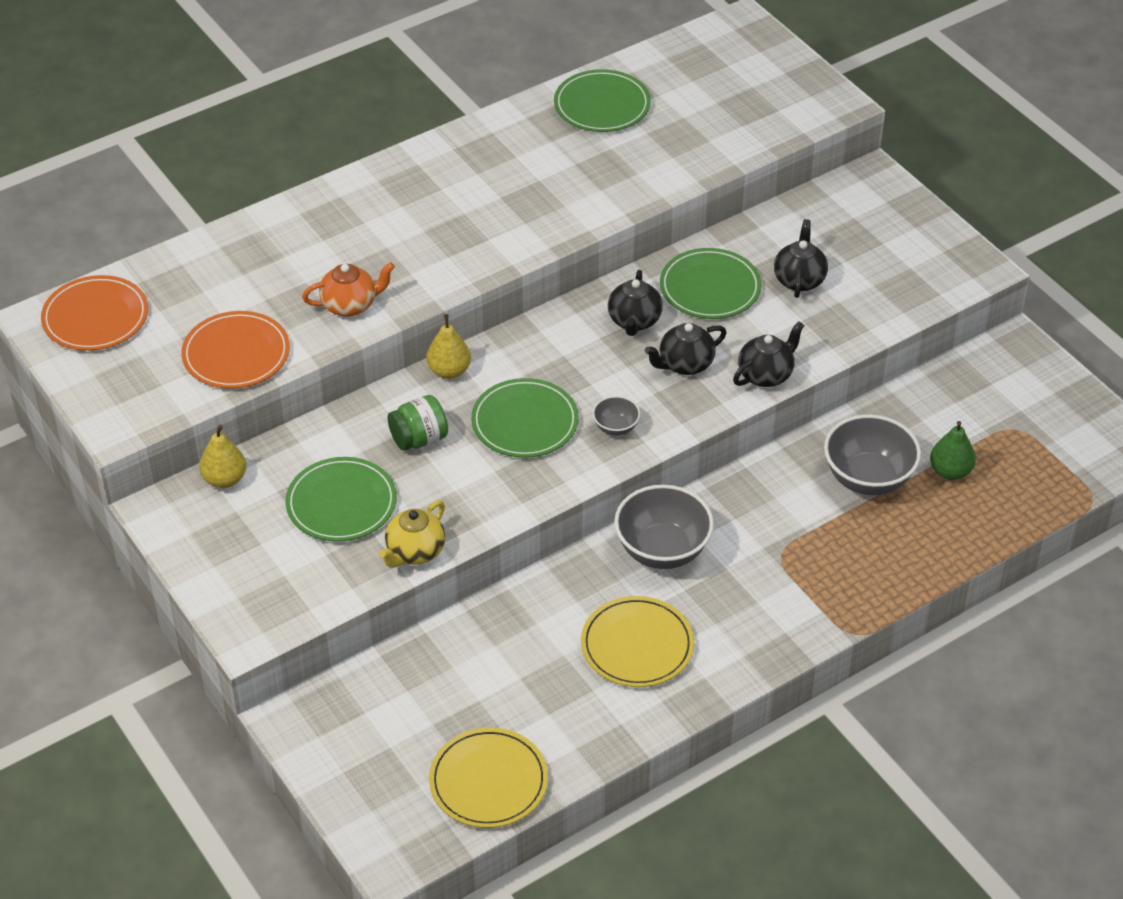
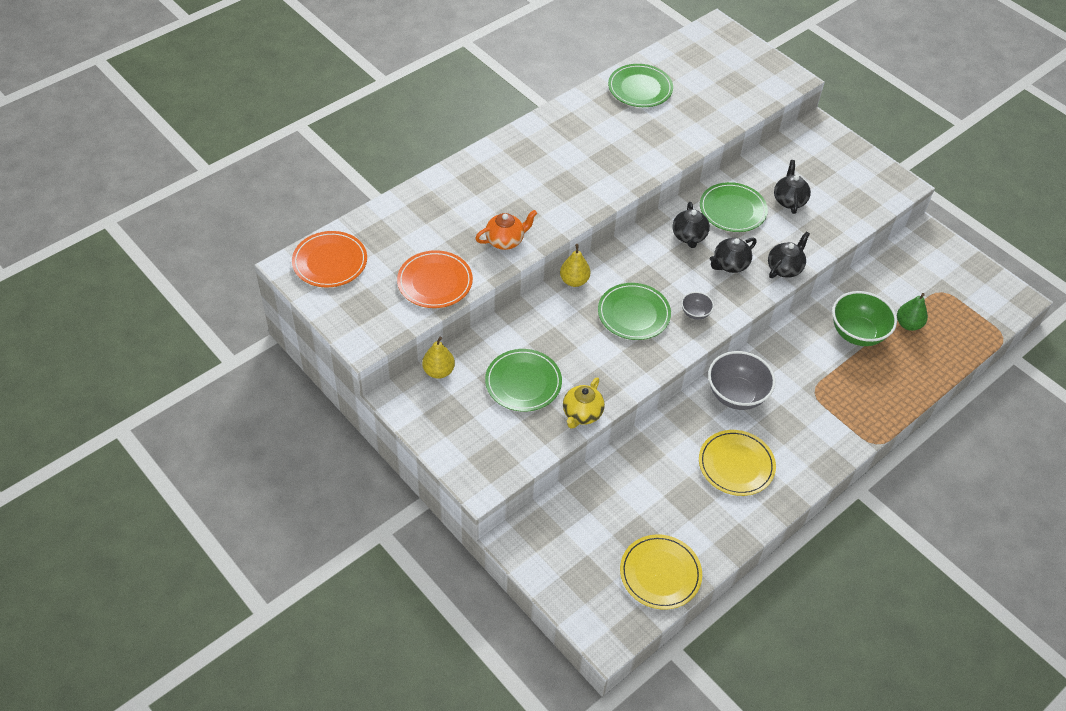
camera: 10 degrees left, 5 degrees up
green jar [388,395,448,451] -> none
grey bowl [824,415,921,495] -> green bowl [832,291,897,346]

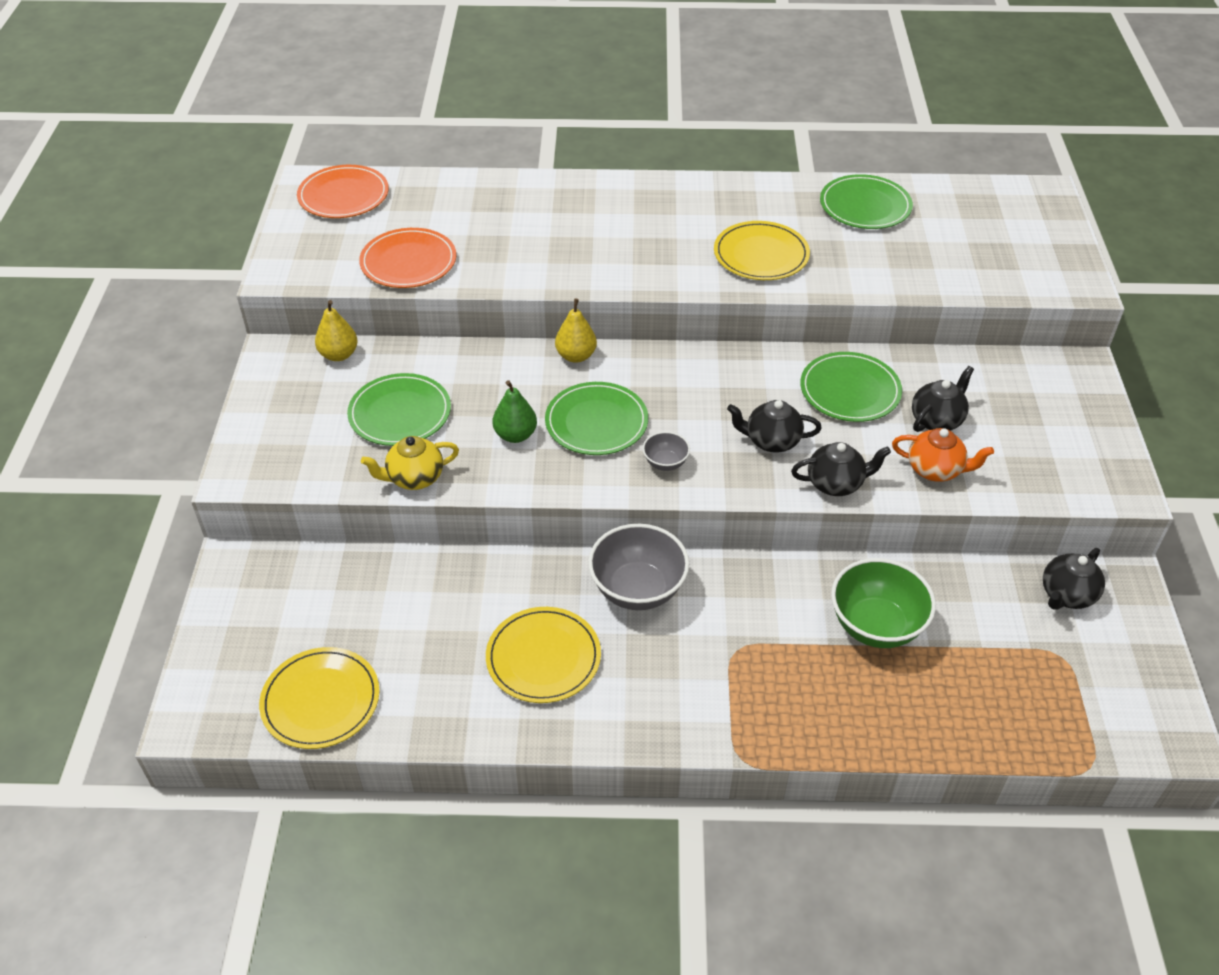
camera: 45 degrees right, 5 degrees down
orange teapot [475,210,537,250] -> orange teapot moved to [892,428,994,482]
black teapot [672,202,710,248] -> black teapot moved to [1043,548,1105,610]
green pear [897,293,928,331] -> green pear moved to [493,380,537,443]
none -> yellow plate [714,221,810,280]

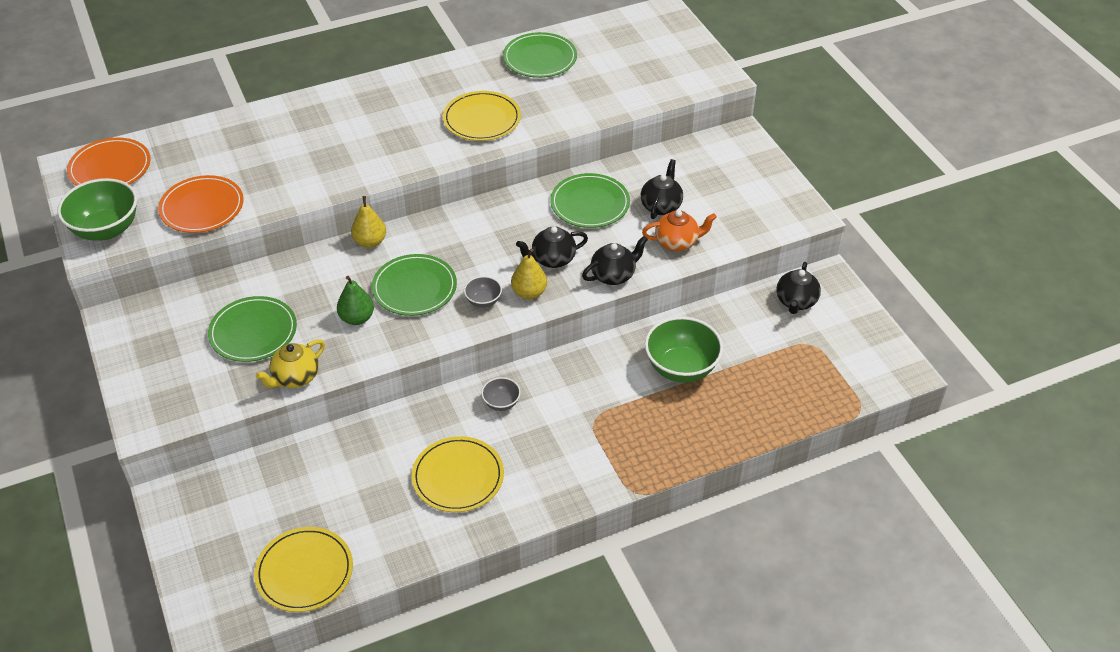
camera: 25 degrees left, 0 degrees up
yellow pear [315,300,358,361] -> yellow pear moved to [511,249,547,299]
grey bowl [588,524,689,610] -> grey bowl [481,377,521,411], size x0.49
none -> green bowl [57,178,137,241]

